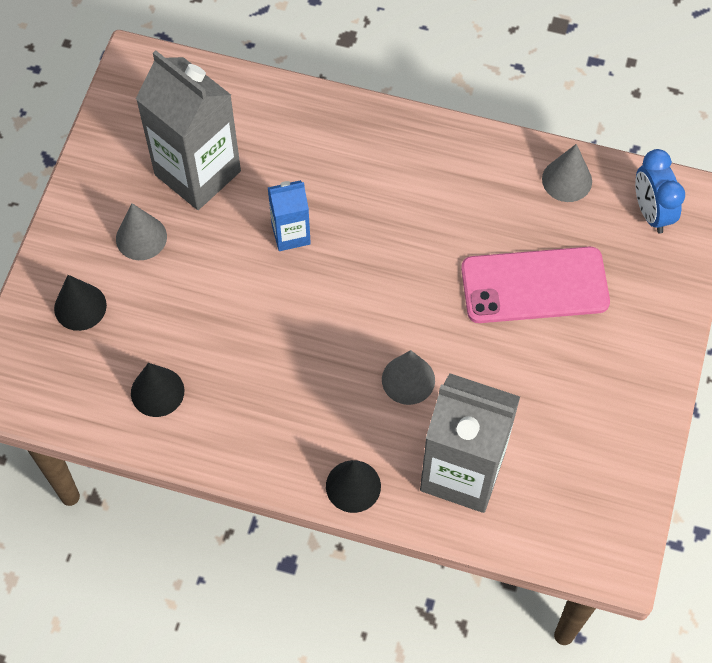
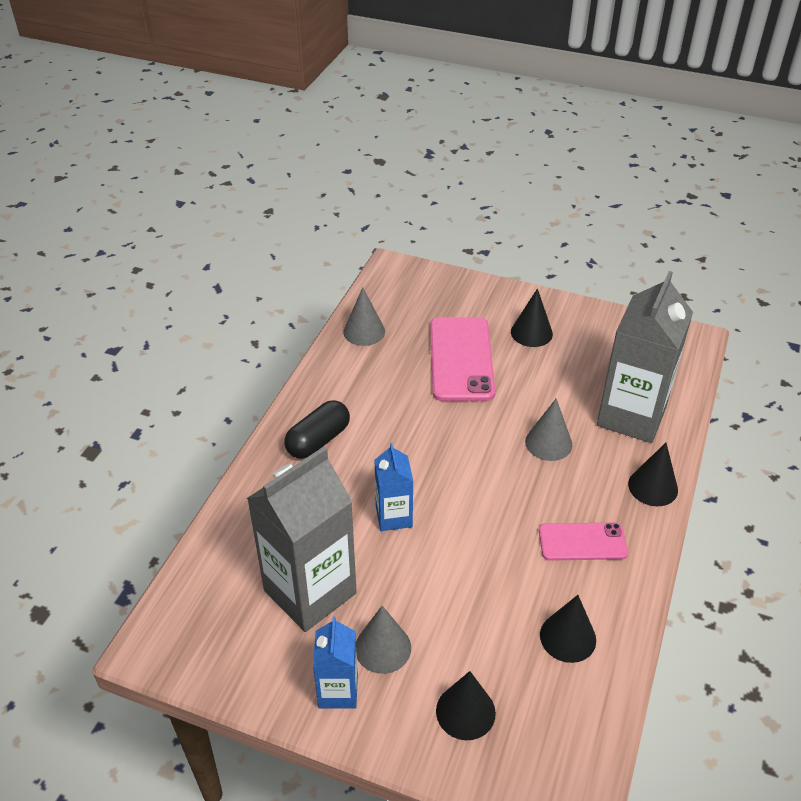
camera: 85 degrees left, 20 degrees down
blue clock [635,149,685,234] -> none
none -> black capsule [284,400,350,459]
none -> blue carton [313,616,358,709]
none -> black cone [511,288,553,347]
none -> pink phone [539,523,628,561]

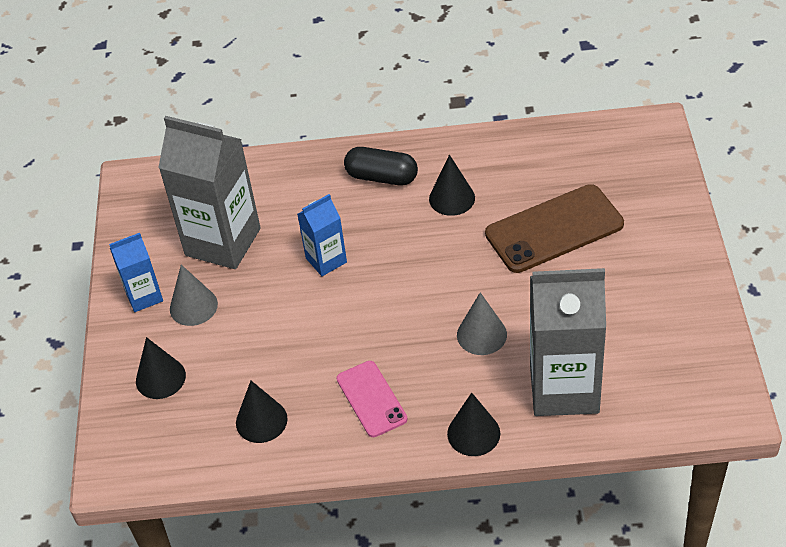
camera: 70 degrees right, 5 degrees up
grey cone [343,287,385,346] -> none
pink phone [430,317,495,401] -> brown phone [485,184,624,273]
black cone [511,288,553,347] -> black cone moved to [429,154,475,216]

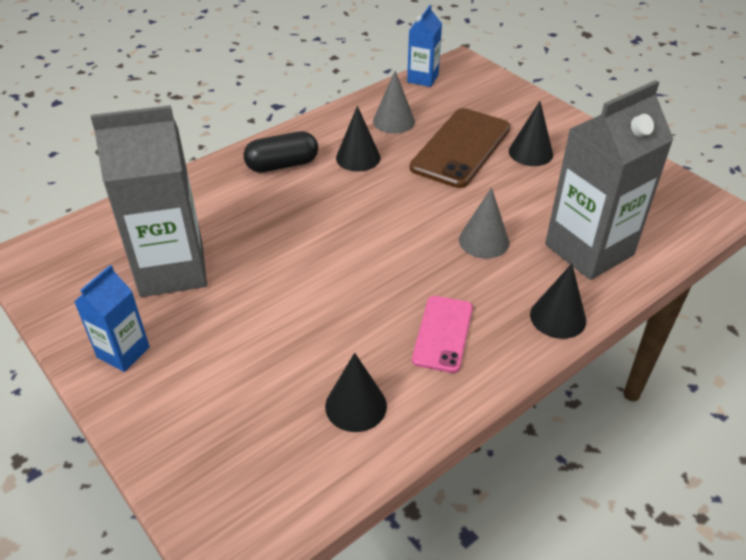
camera: 40 degrees left, 5 degrees down
black cone [136,337,186,399] -> black cone moved to [509,101,553,166]
grey cone [170,265,218,326] -> grey cone moved to [373,71,415,134]
blue carton [297,194,347,276] -> blue carton moved to [407,5,442,87]
pink phone [337,361,407,437] -> pink phone turned 75 degrees clockwise [412,296,473,373]

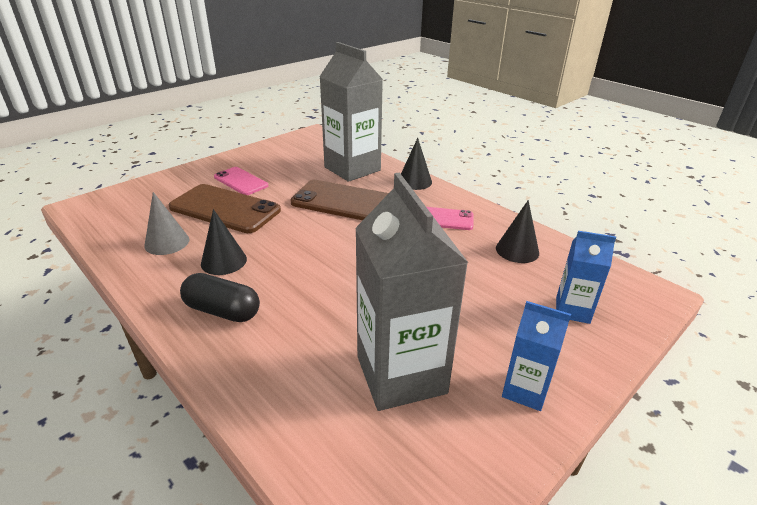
camera: 95 degrees left, 10 degrees down
black capsule [243,131,318,173] -> black capsule turned 45 degrees counterclockwise [180,273,260,322]
blue carton [407,5,442,87] -> blue carton moved to [556,231,616,324]
grey cone [459,187,509,259] -> brown phone [290,180,389,220]
black cone [509,101,553,166] -> pink phone [214,167,268,195]

